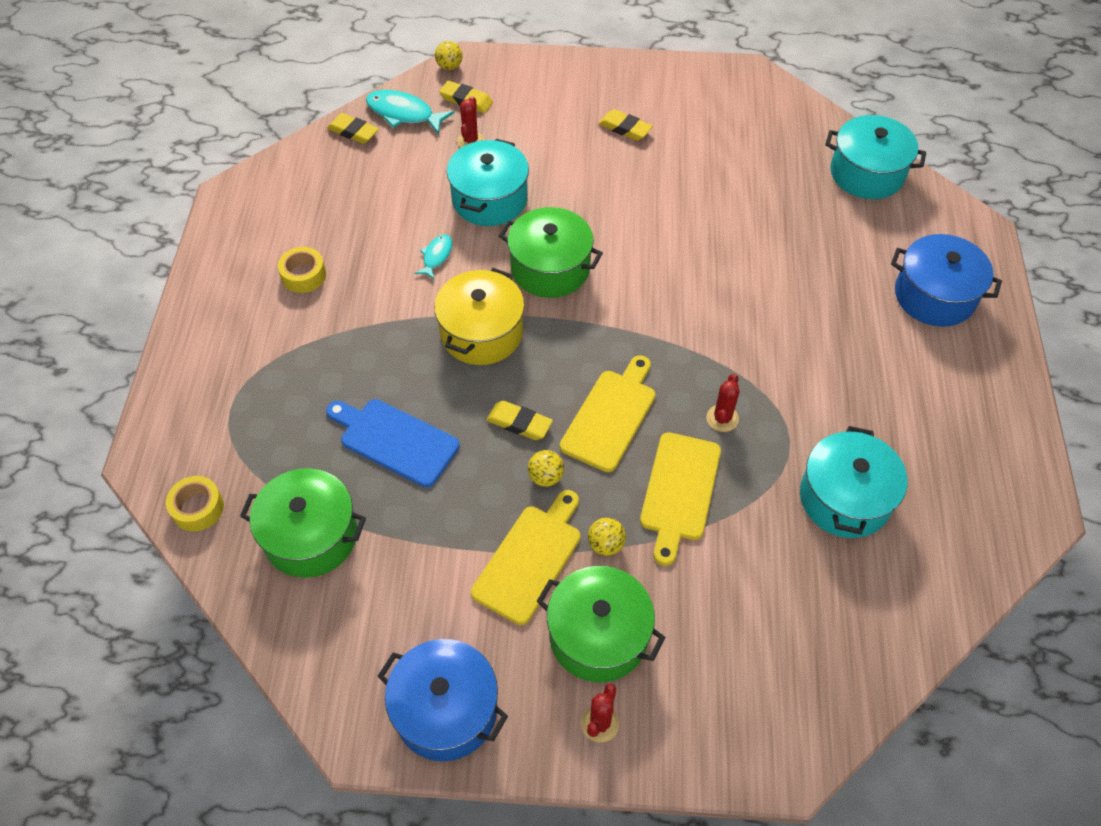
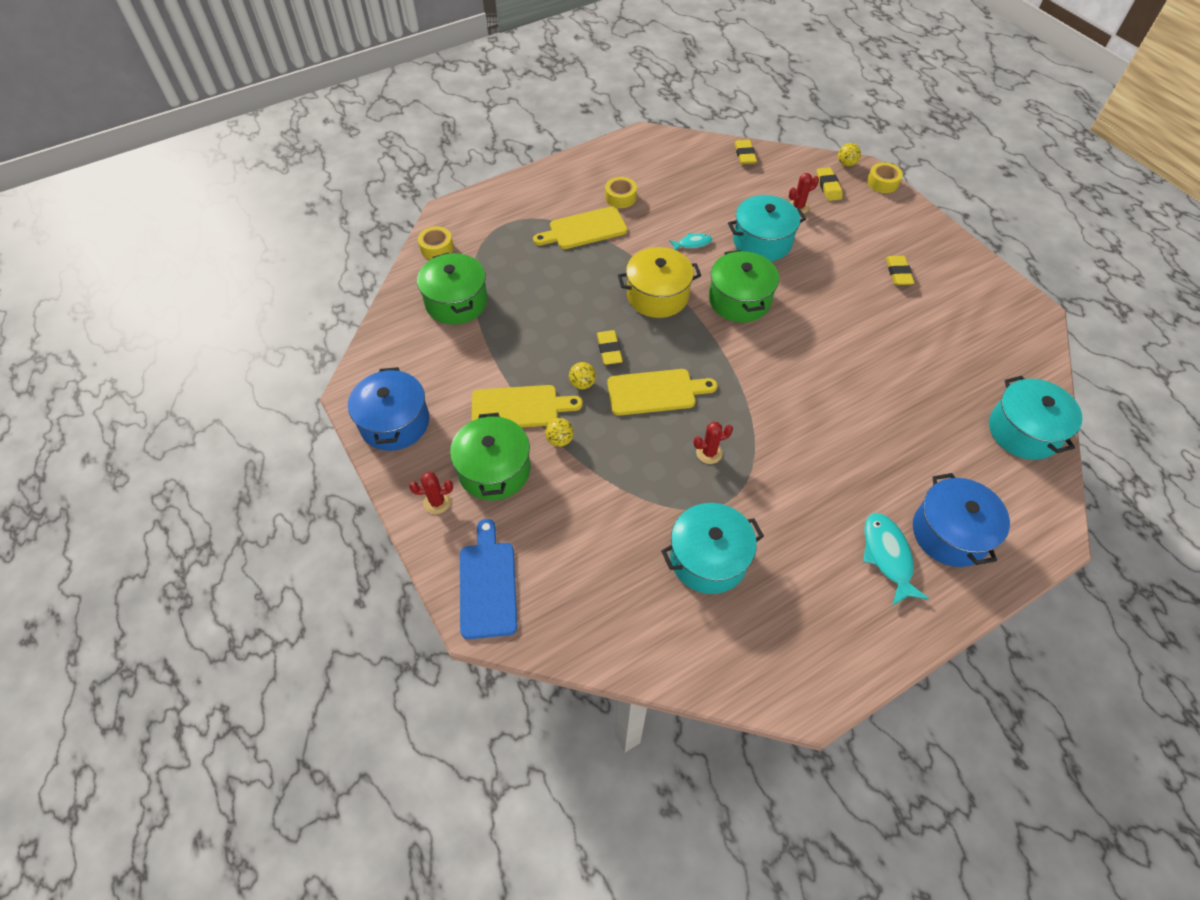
camera: 55 degrees right, 0 degrees up
blue cutting board [326,399,460,487] -> blue cutting board moved to [460,519,517,639]
turquoise fish [366,90,454,134] -> turquoise fish moved to [863,513,929,605]
yellow cutting board [640,432,721,566] -> yellow cutting board moved to [533,206,628,249]
none -> yellow tape [867,162,903,193]

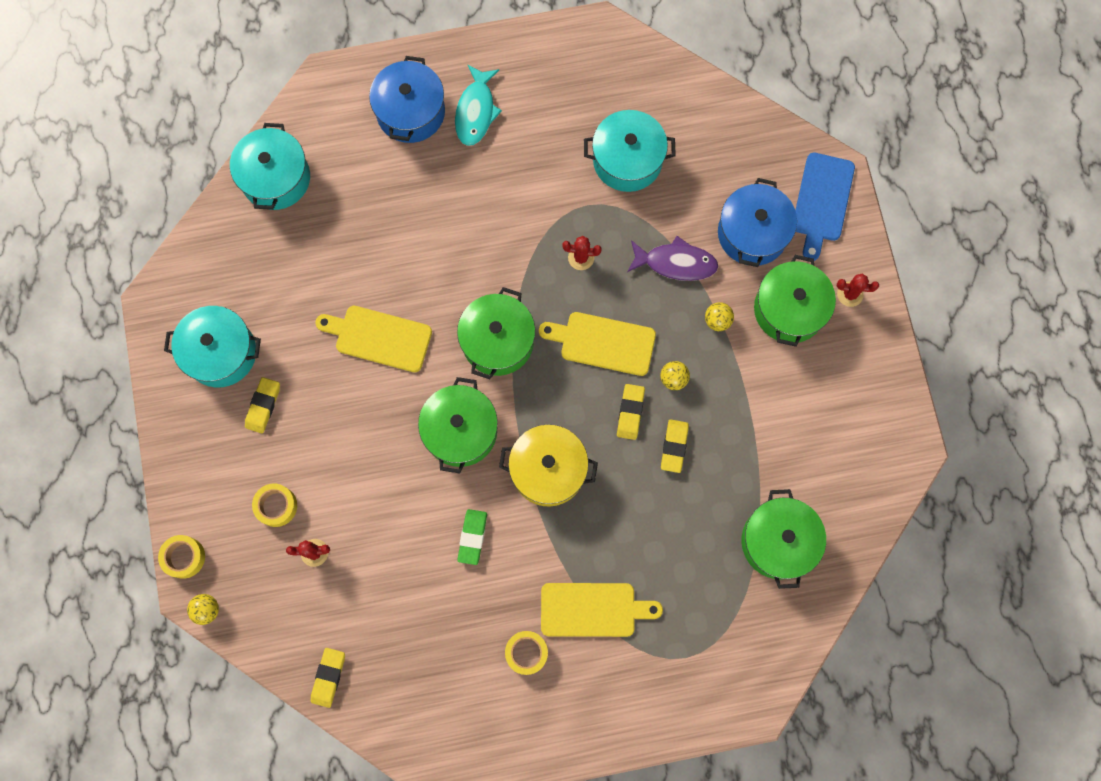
camera: 160 degrees left, 20 degrees up
blue pot [348,367,429,451] -> blue pot moved to [718,178,797,267]
yellow tape [418,226,454,259] -> yellow tape moved to [252,483,297,527]
yellow cutting board [472,385,583,427] -> yellow cutting board moved to [315,306,432,372]
turquoise fish [669,233,712,250] -> green eraser [457,509,487,565]
turquoise pot [728,195,806,261] -> turquoise pot moved to [164,306,261,388]
yellow eraser [817,167,842,201] -> yellow eraser moved to [661,419,689,473]
none -> green pot [457,287,535,379]
none -> purple fish [627,236,718,281]

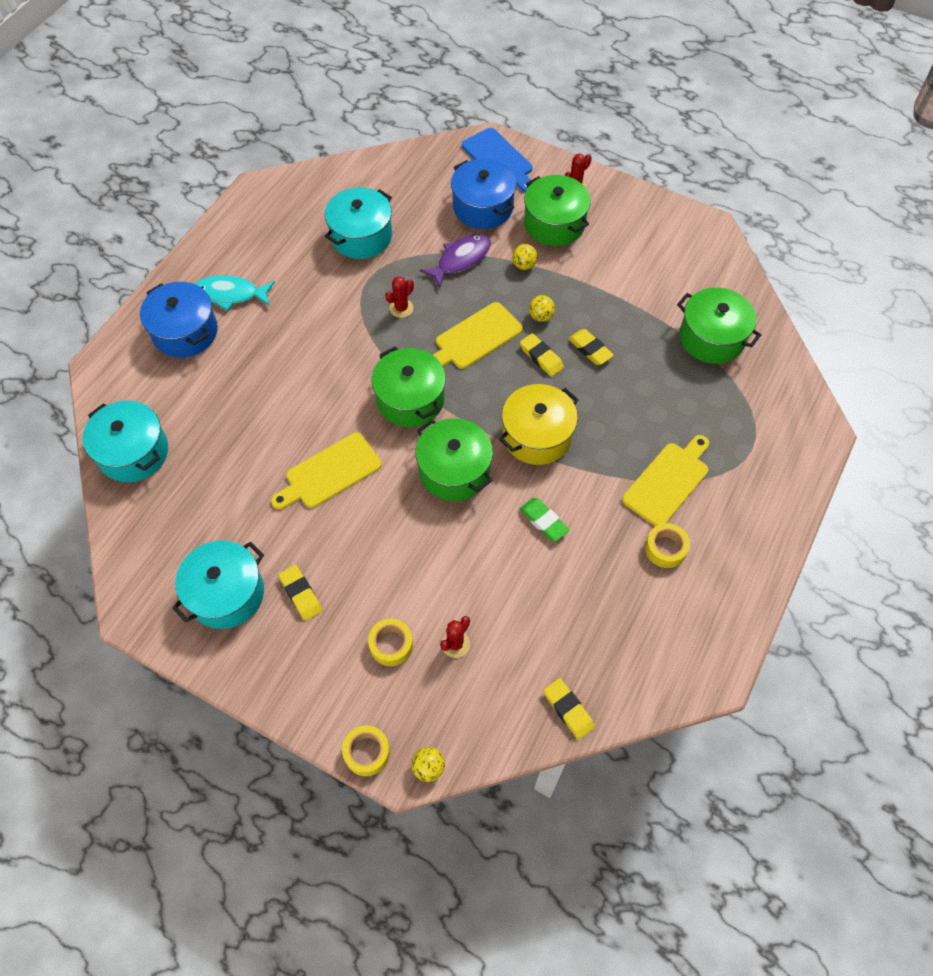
camera: 50 degrees left, 15 degrees down
turquoise fish [455,64,502,146] -> turquoise fish turned 135 degrees clockwise [195,275,275,311]

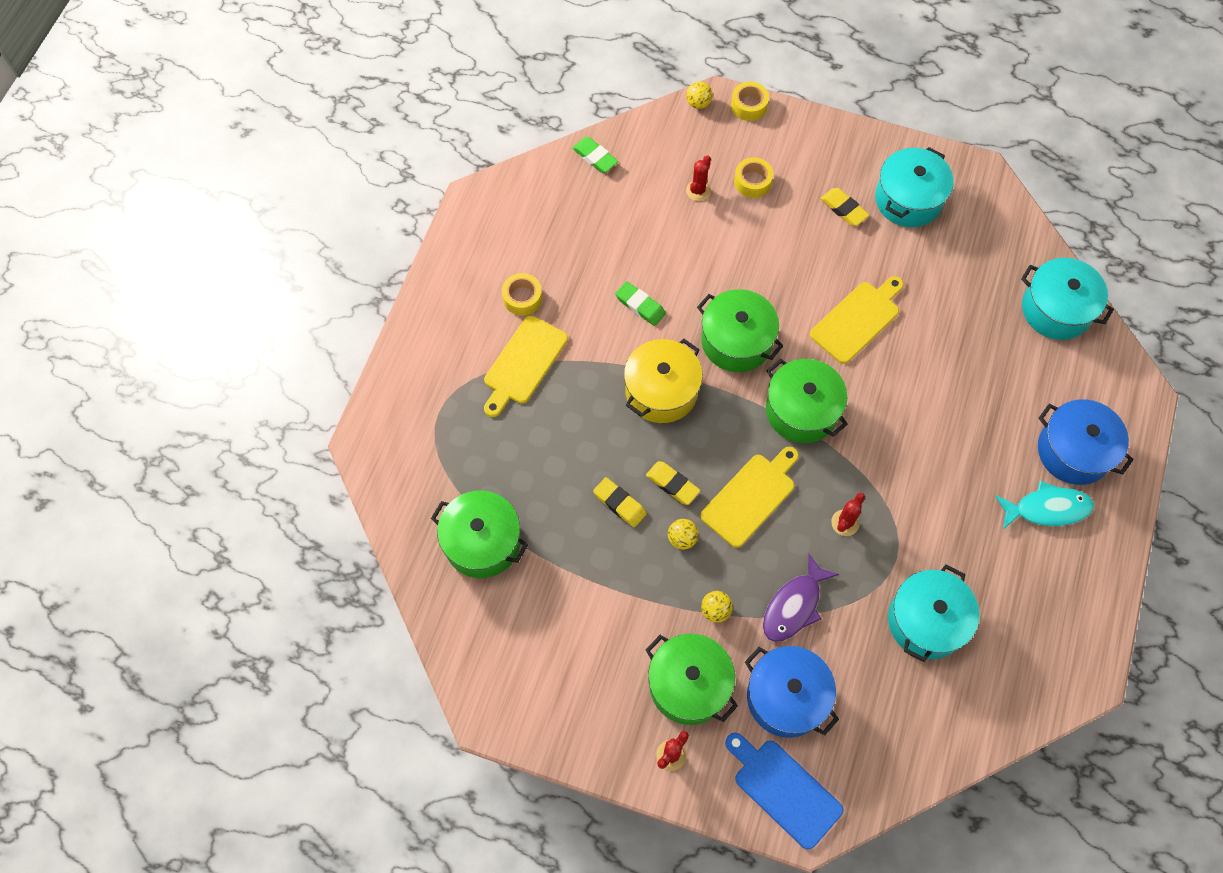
camera: 170 degrees right, 5 degrees up
yellow eraser [543,678,595,740] -> green eraser [572,137,618,173]

